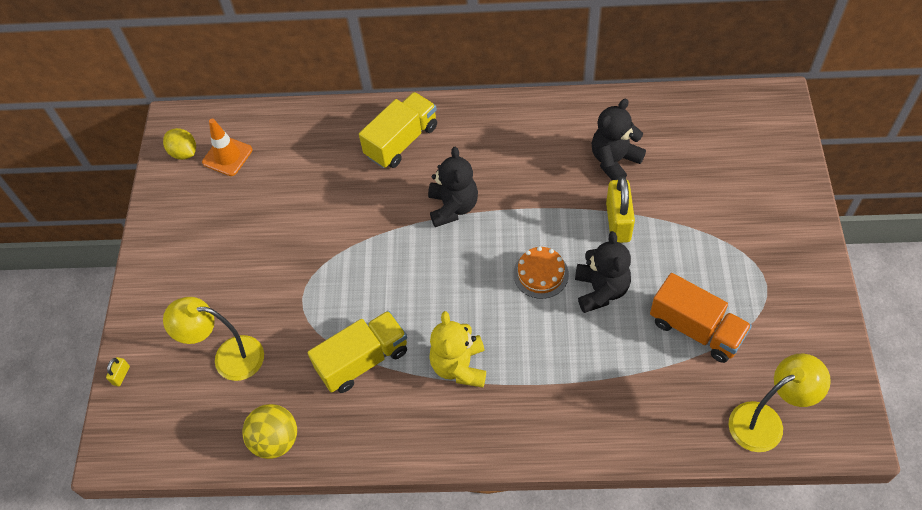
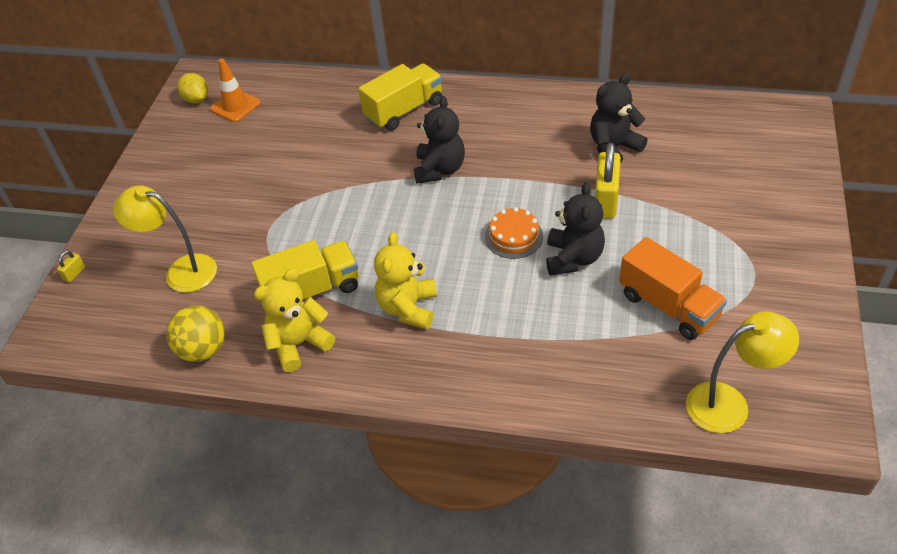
camera: 10 degrees right, 10 degrees down
none -> yellow teddy bear [254,269,335,372]

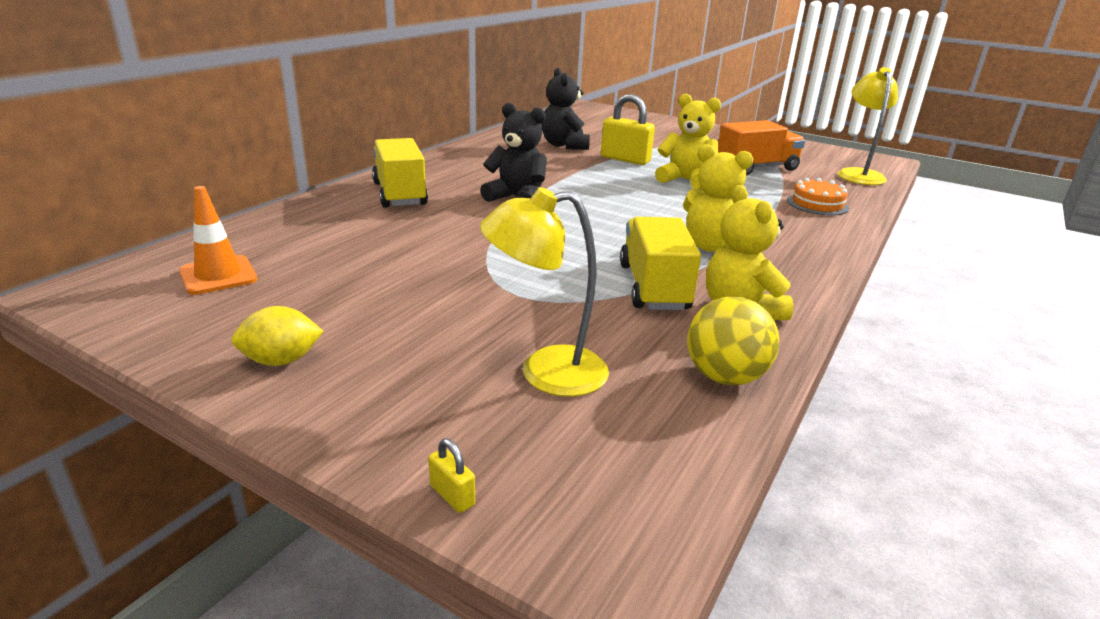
camera: 75 degrees left, 20 degrees down
yellow lamp [113,186,217,293] -> yellow lamp turned 45 degrees clockwise [480,187,609,397]
yellow lemon [177,73,208,103] -> yellow lemon moved to [231,306,324,366]
orange cake [485,207,543,259] -> orange cake moved to [787,178,849,215]
black teddy bear [546,182,605,275] -> yellow teddy bear [655,93,721,190]

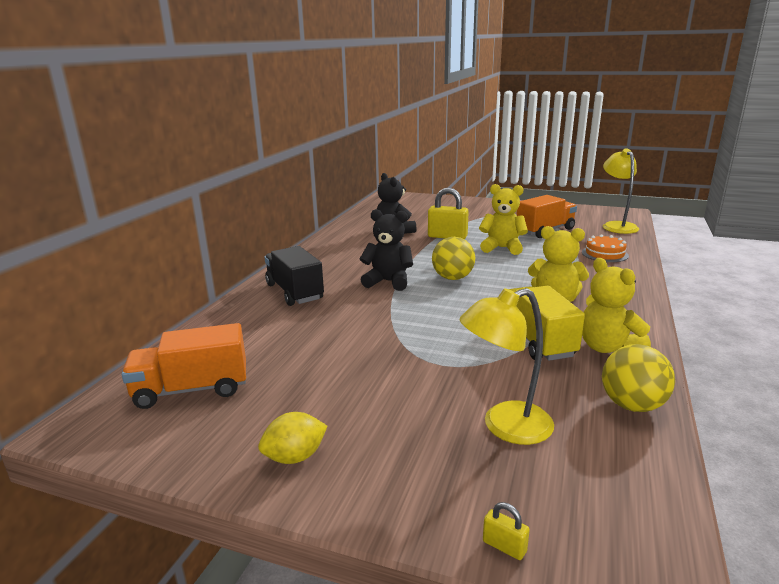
camera: 10 degrees left, 5 degrees down
orange traffic cone [179,186,257,295] -> orange truck [121,323,246,409]
yellow truck [372,138,428,208] -> black truck [265,246,324,306]
none -> yellow ball [432,237,475,280]

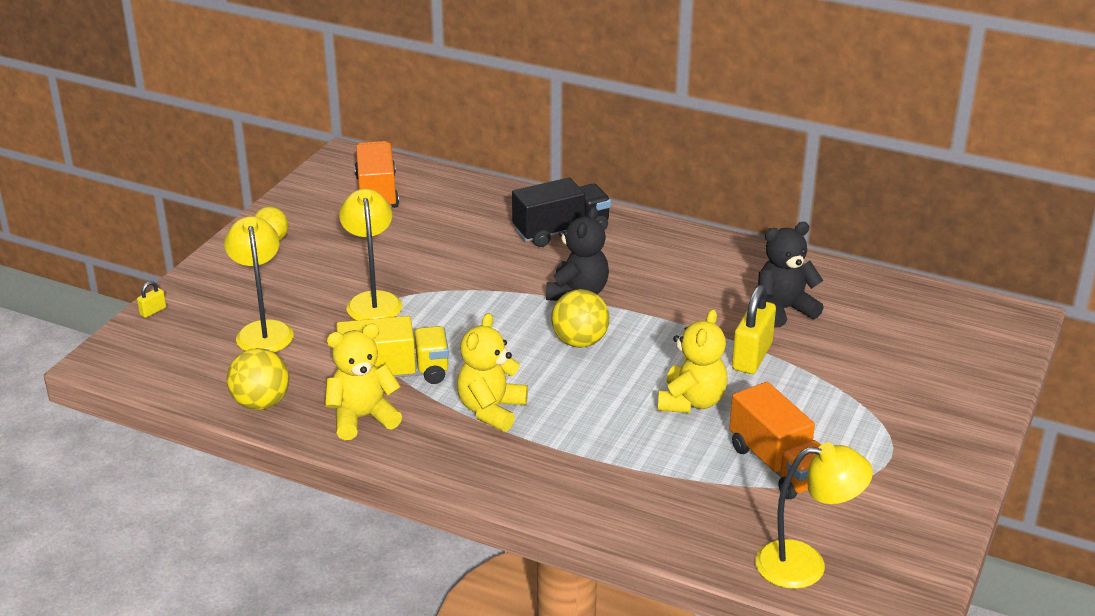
camera: 95 degrees right, 10 degrees up
orange cake [582,234,629,262] -> none
none -> yellow lamp [339,189,402,320]

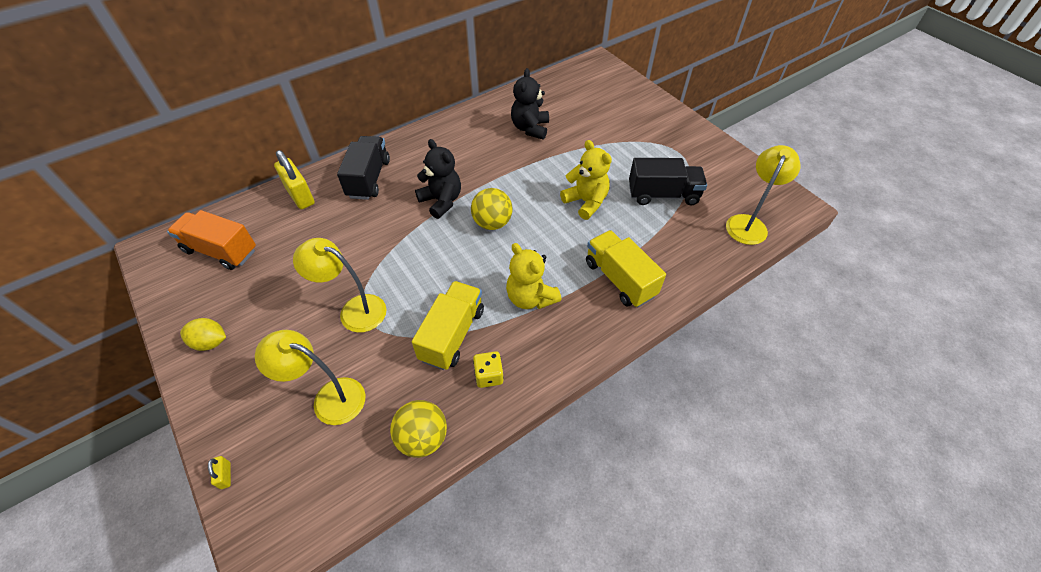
camera: 60 degrees left, 20 degrees up
yellow teddy bear [325,324,402,440] -> yellow dice [473,351,504,388]
orange truck [730,382,821,499] -> black truck [629,158,707,205]
yellow padlock [732,285,776,374] -> yellow padlock moved to [274,150,315,209]
none -> yellow truck [586,230,666,307]

